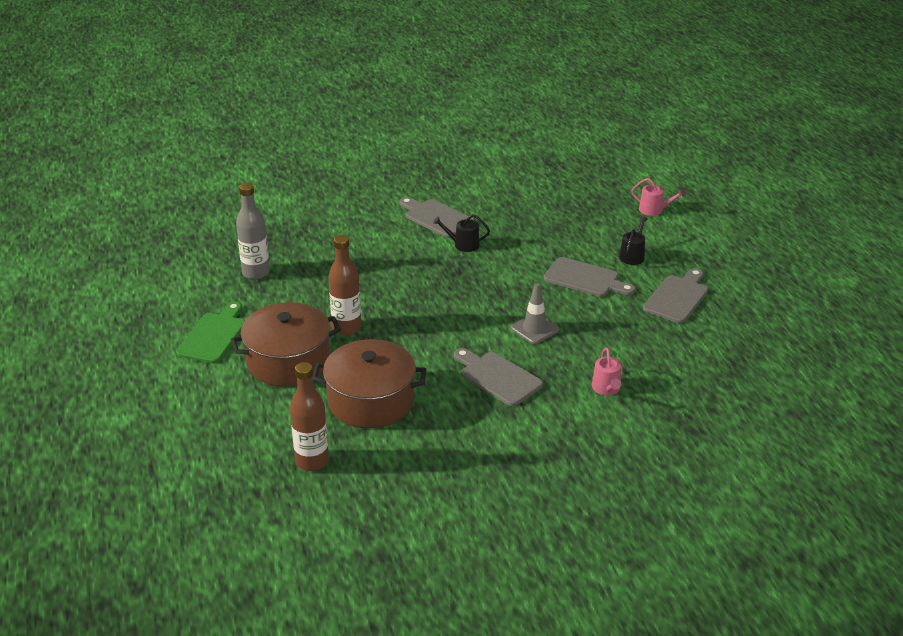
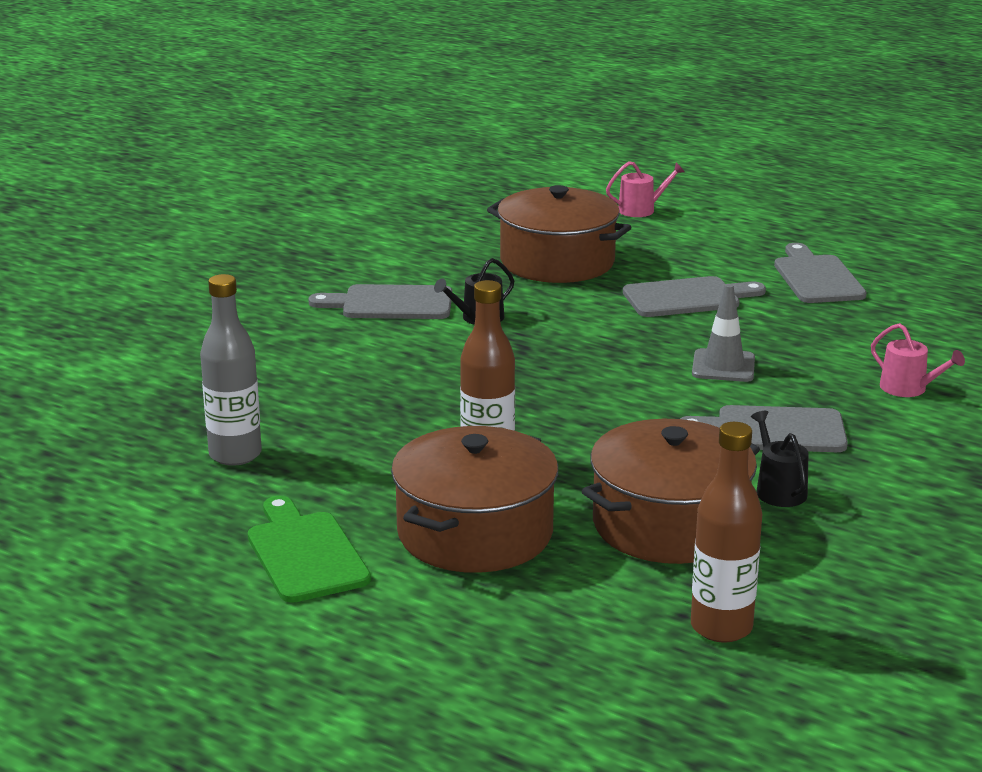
camera: 40 degrees left, 10 degrees down
black watering can [619,216,648,265] -> black watering can moved to [751,411,809,507]
none -> brown pot [487,185,632,283]

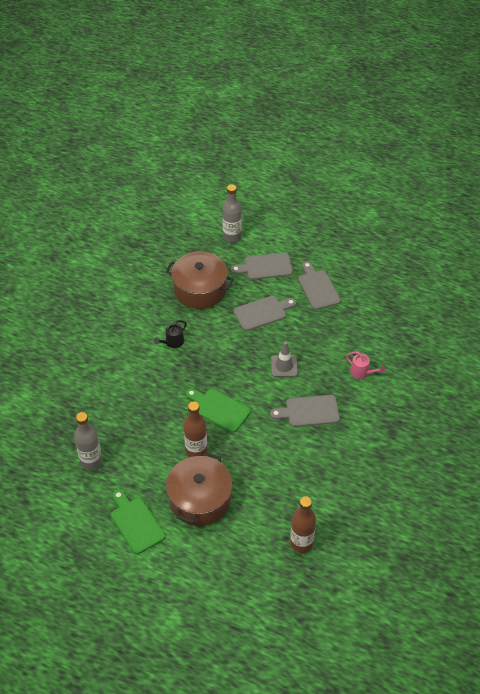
camera: 10 degrees left, 25 degrees up
grey cutting board [308,284,452,319] -> grey cutting board moved to [230,253,293,280]
brown pot [582,419,760,564] -> none
pink watering can [606,161,685,217] -> grey bottle [222,185,242,243]
black watering can [751,411,809,507] -> none
none -> green cutting board [186,388,251,433]

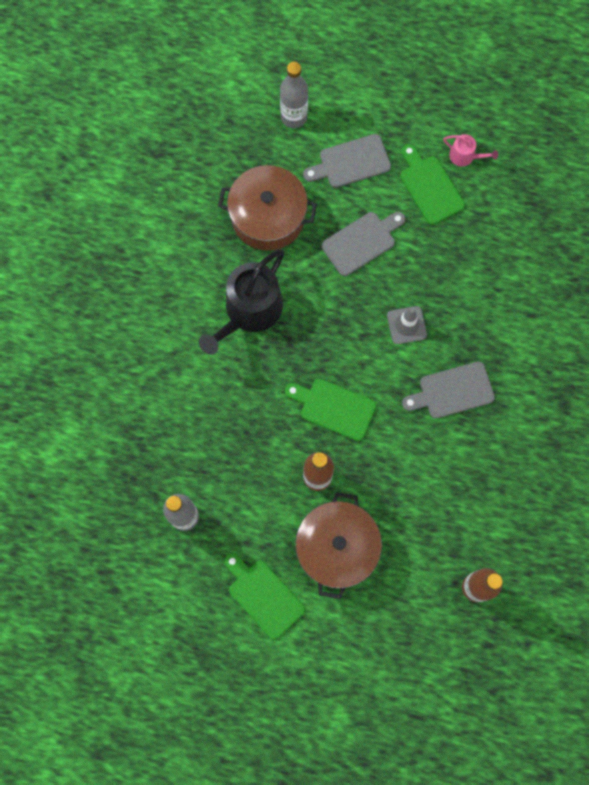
camera: 10 degrees left, 25 degrees up
black watering can [154,320,187,348] -> black watering can [199,249,284,355], size x2.23
grey cutting board [298,261,341,310] -> green cutting board [400,144,465,225]
pink watering can [346,352,385,379] -> pink watering can moved to [443,134,498,167]

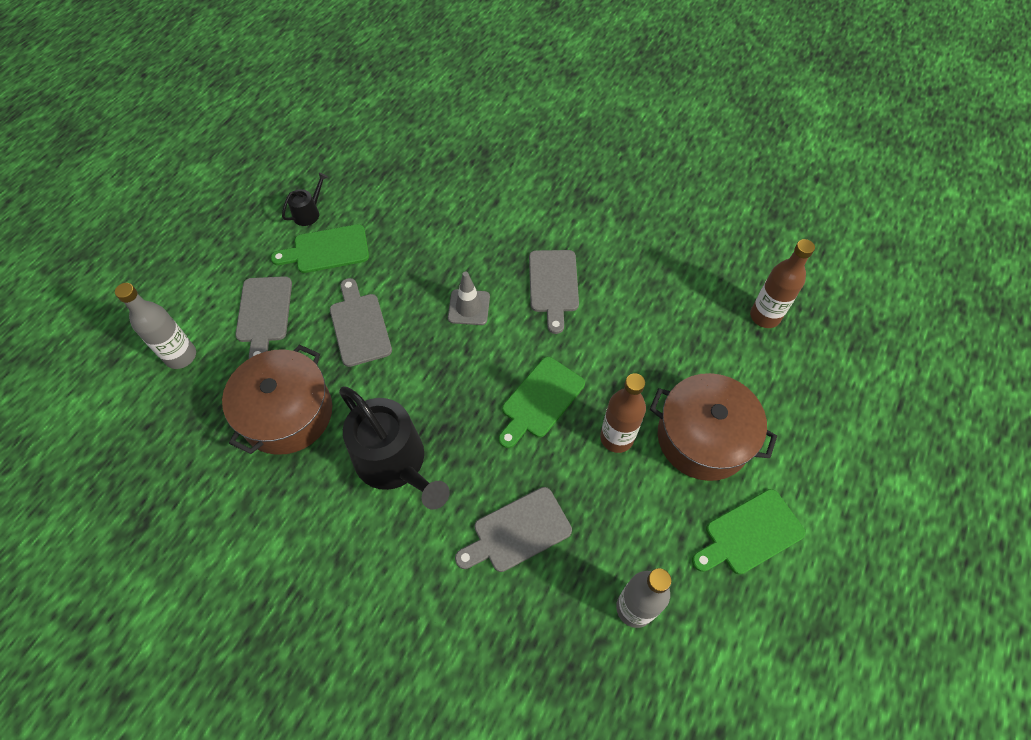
camera: 75 degrees left, 15 degrees down
pink watering can [443,134,498,167] -> black watering can [282,172,328,226]
none -> grey cutting board [455,487,572,572]

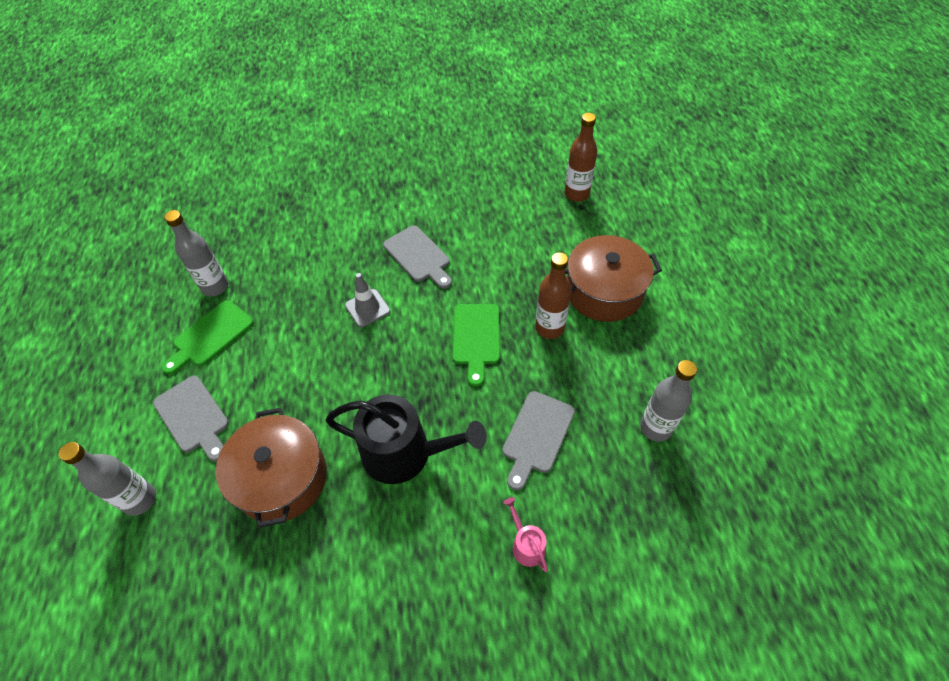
camera: 35 degrees left, 5 degrees down
black watering can [282,172,328,226] -> none
grey cutting board [330,278,392,367] -> none
green cutting board [692,489,806,575] -> none
none -> grey bottle [164,210,229,296]
none -> pink watering can [503,497,548,572]

